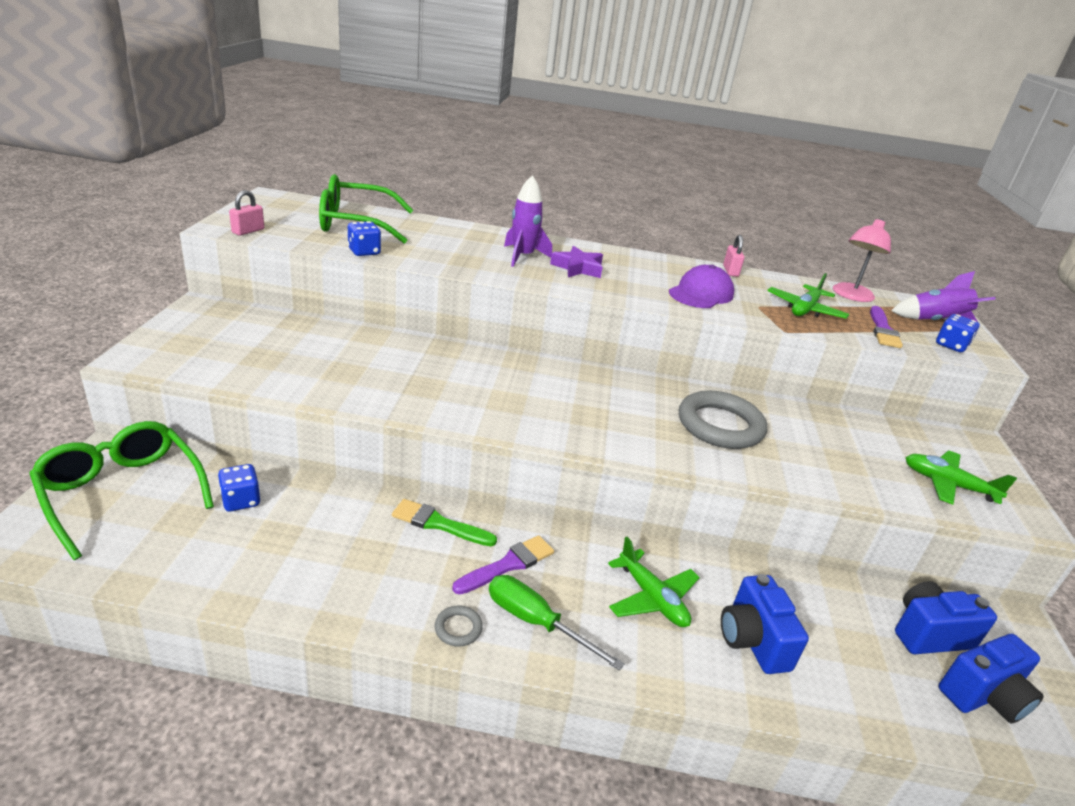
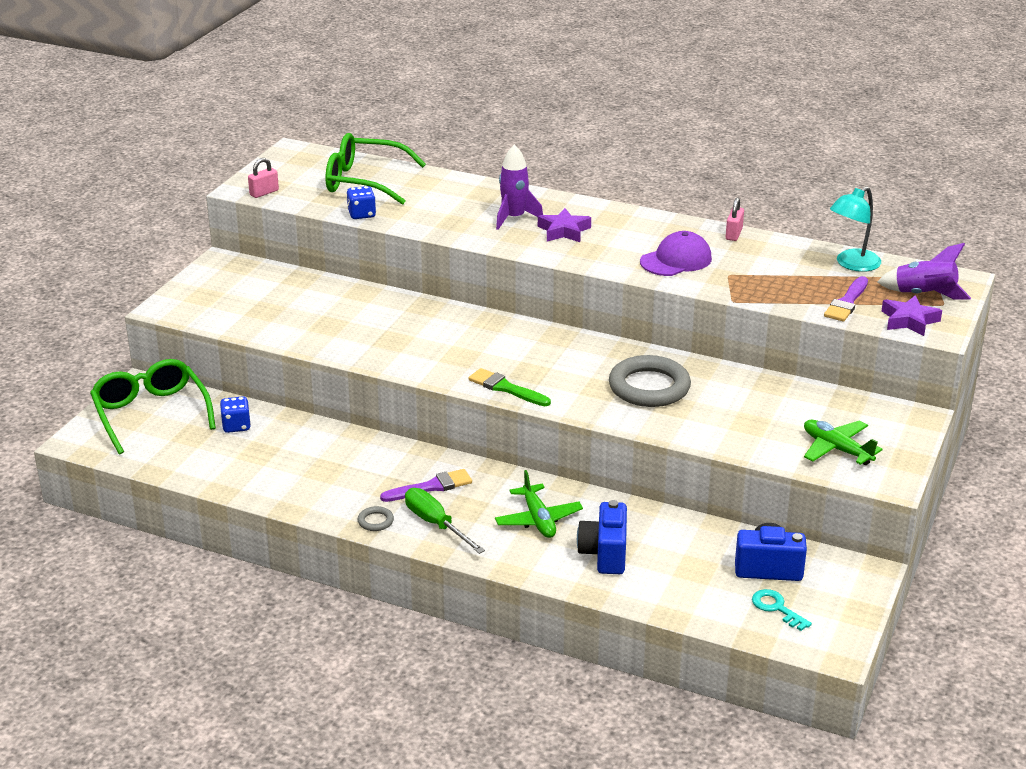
camera: 20 degrees right, 0 degrees up
green brush [392,499,497,546] -> green brush moved to [469,368,551,406]
green plane [767,273,850,319] -> none
pink lamp [833,218,891,302] -> turquoise lamp [830,186,881,272]
blue dice [936,314,980,352] -> purple star [882,295,942,336]
blue camera [939,634,1044,723] -> turquoise key [752,589,812,631]

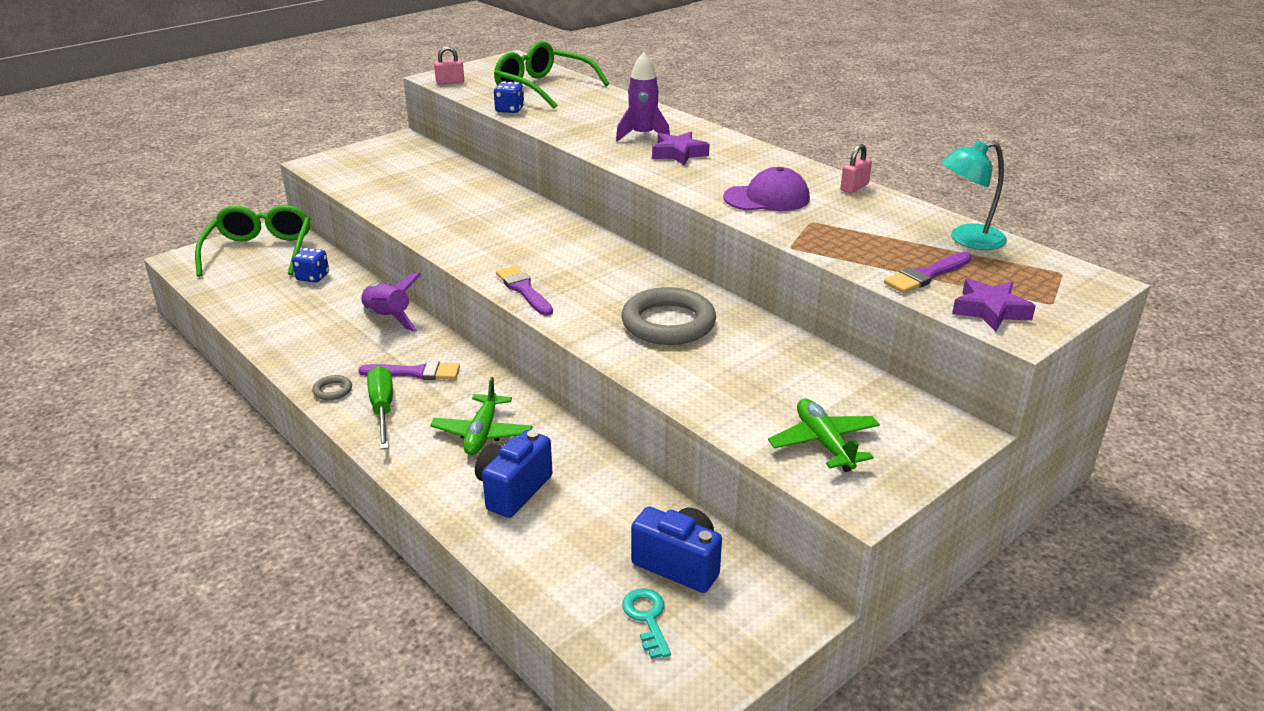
camera: 25 degrees right, 0 degrees up
green brush [469,368,551,406] -> purple brush [496,266,553,316]
purple rocket [877,243,971,299] -> purple rocket moved to [361,273,421,332]

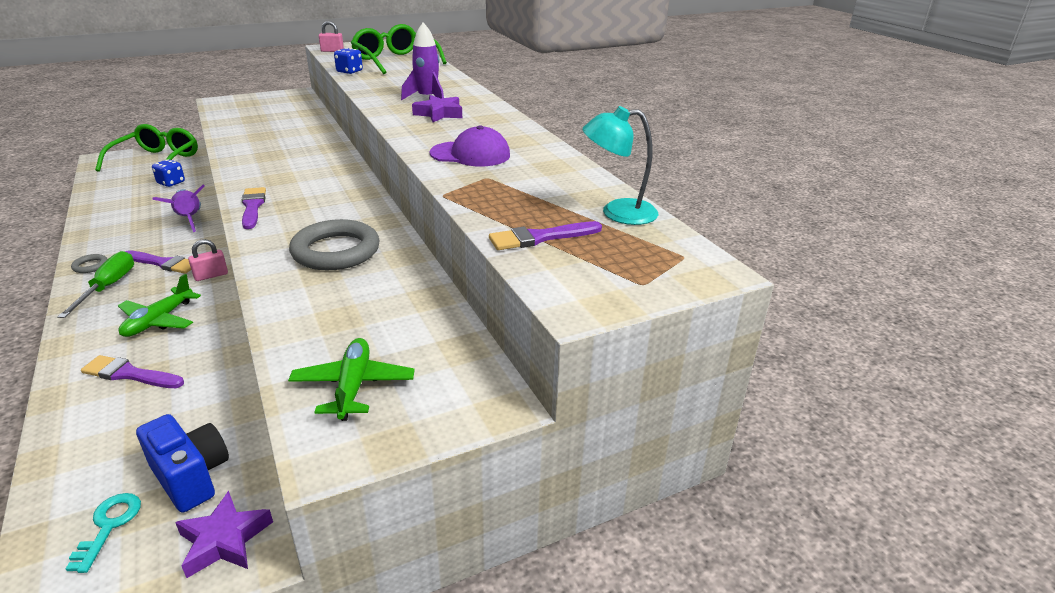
camera: 15 degrees right, 0 degrees up
blue camera [475,430,552,518] -> purple brush [81,355,184,388]
pink padlock [840,144,872,193] -> pink padlock moved to [188,239,228,281]
purple star [952,278,1036,332] -> purple star moved to [175,491,273,578]

